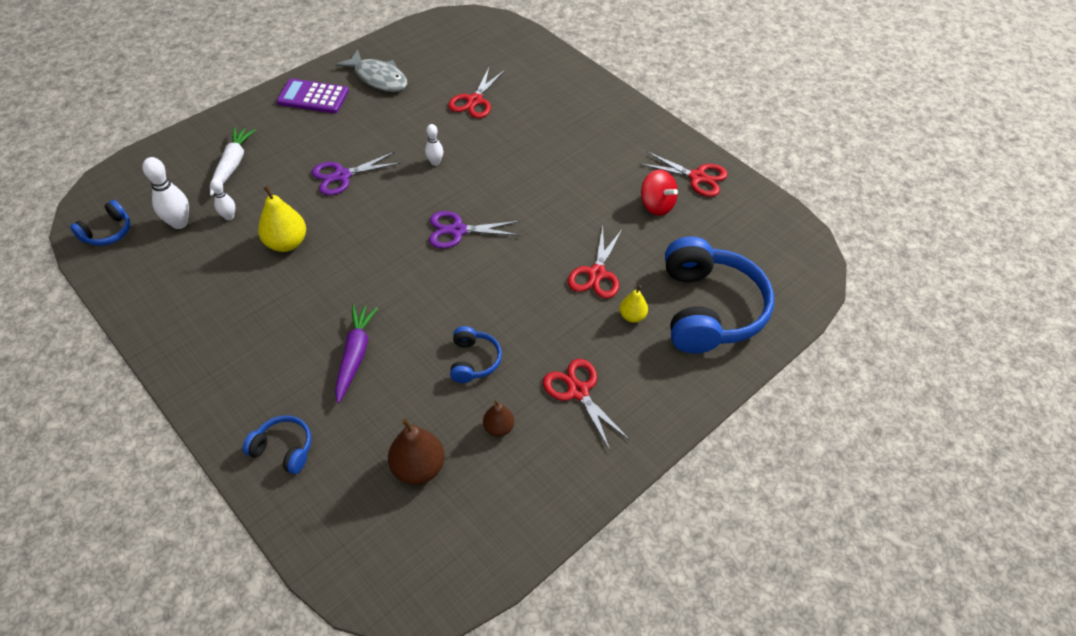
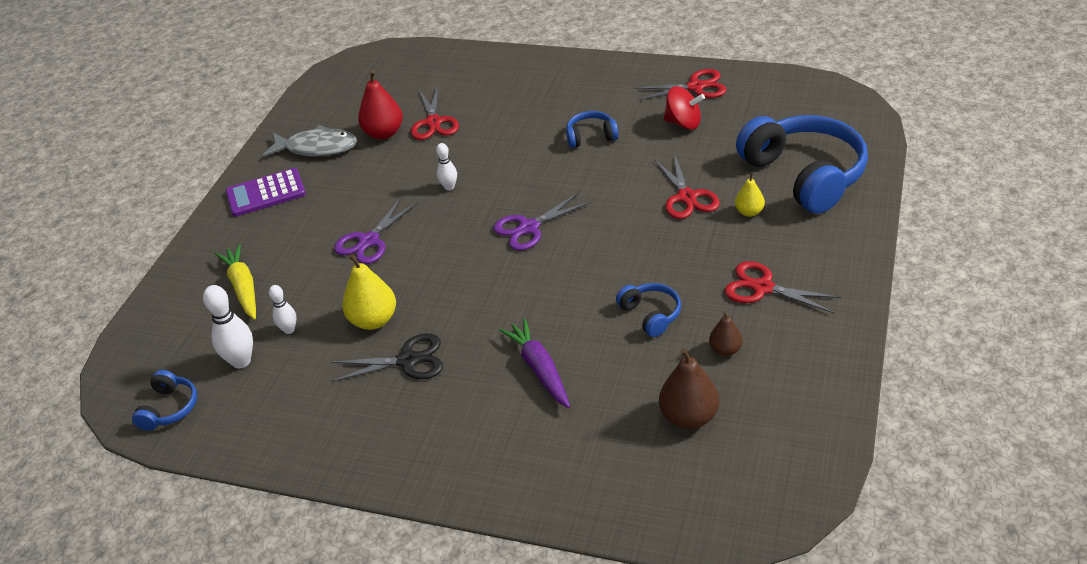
camera: 25 degrees left, 10 degrees down
white carrot [210,127,256,196] -> yellow carrot [215,244,256,320]
blue headphones [242,416,312,474] -> blue headphones moved to [566,111,619,148]
none -> black scissors [331,333,443,382]
none -> red pear [358,71,403,140]

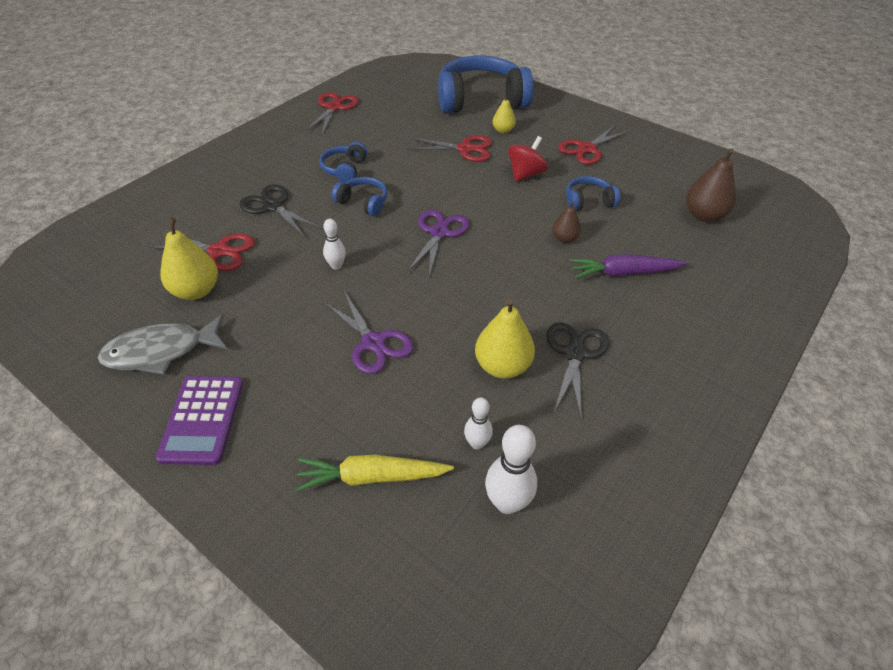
camera: 75 degrees left, 5 degrees up
blue headphones [132,370,197,431] -> blue headphones moved to [332,177,388,216]
grey fish [263,125,357,157] -> grey fish turned 135 degrees counterclockwise [97,314,228,375]
red pear [358,71,403,140] -> yellow pear [160,218,218,300]
purple scissors [493,192,592,251] -> purple scissors turned 150 degrees counterclockwise [407,210,469,277]
red spinning top [663,86,705,130] -> red spinning top moved to [508,136,548,182]
brown pear [709,311,743,356] -> brown pear moved to [552,201,581,243]
none -> black scissors [240,184,322,237]

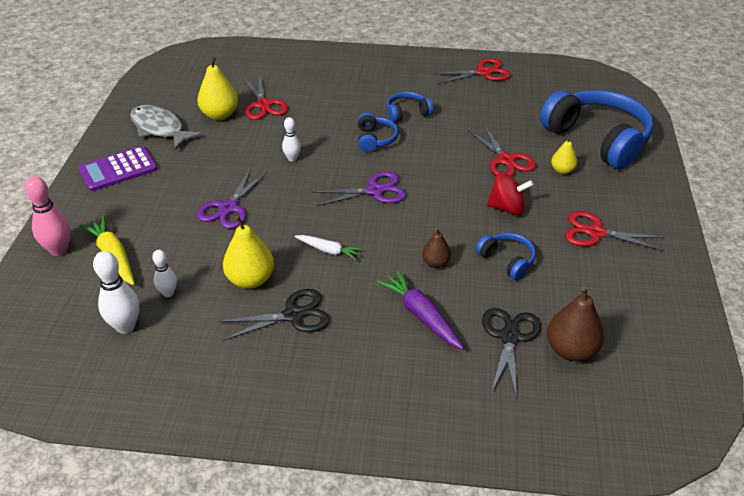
camera: 60 degrees right, 5 degrees down
black scissors [240,184,322,237] -> black scissors moved to [482,308,541,399]
none -> pink bowling pin [24,176,70,256]
none -> white carrot [295,235,362,260]

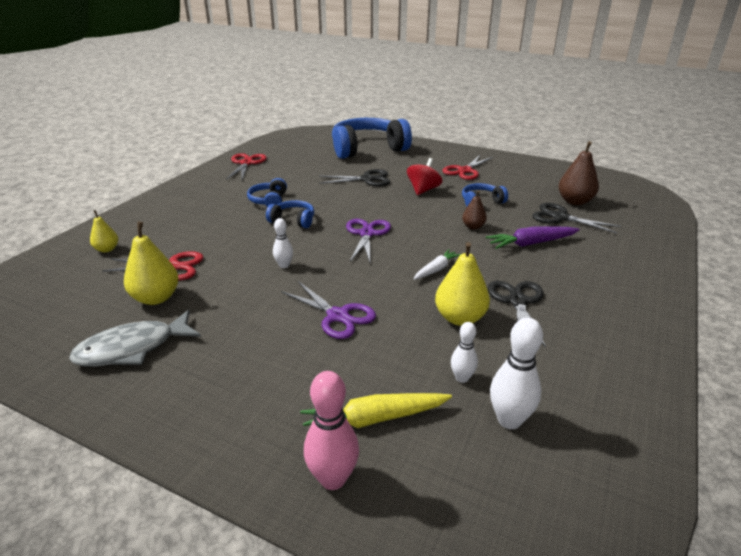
camera: 70 degrees left, 10 degrees down
purple calculator [78,146,157,191] -> none
red scissors [468,125,536,177] -> black scissors [319,169,390,186]
yellow pear [551,135,577,174] -> yellow pear moved to [90,210,118,252]

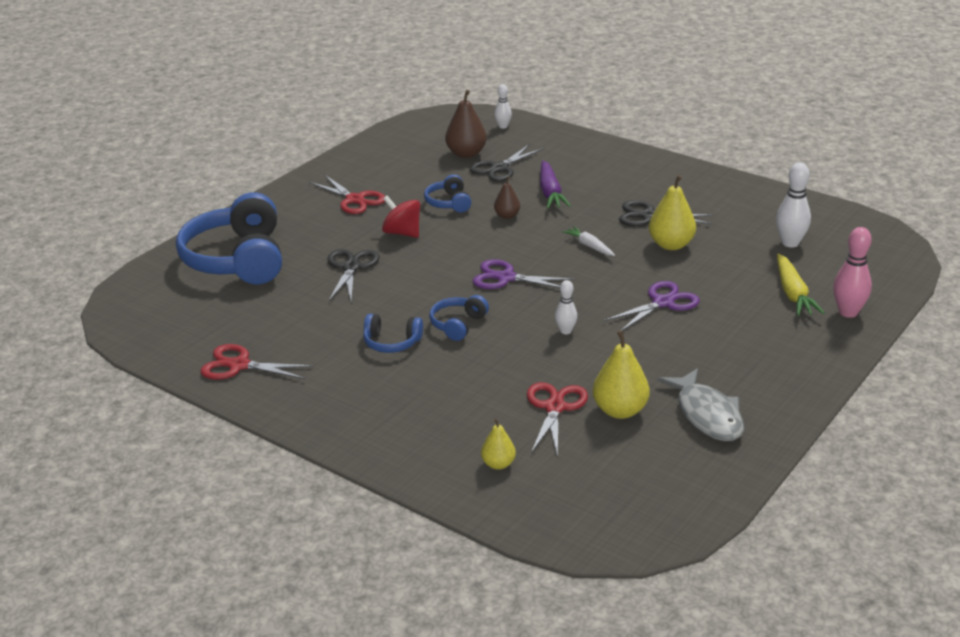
camera: 80 degrees left, 0 degrees up
white bowling pin [451,322,478,383] -> white bowling pin moved to [495,84,512,129]

